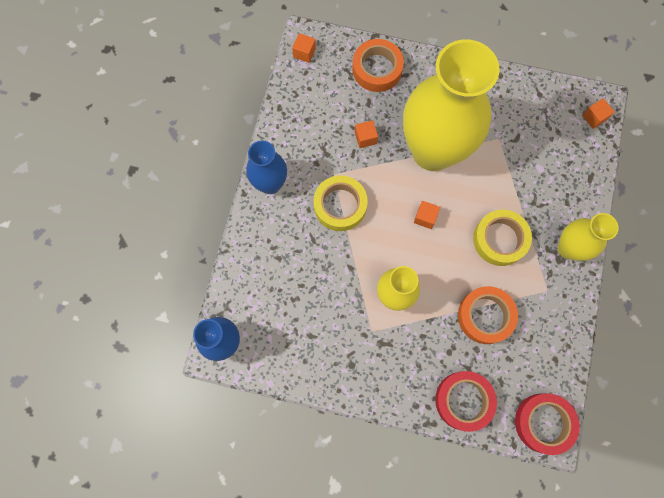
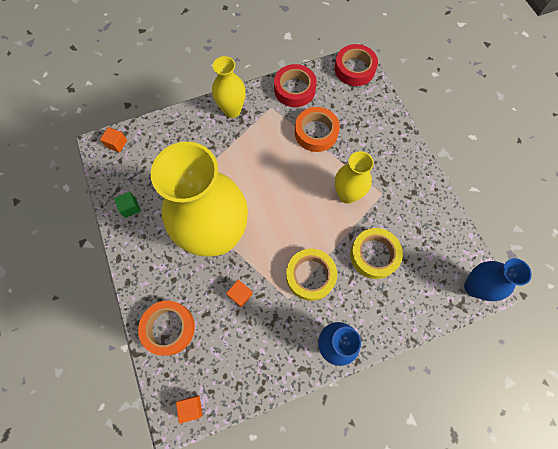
camera: 125 degrees left, 5 degrees down
orange cube [414,201,440,229] -> none
red tape [435,371,497,432] -> red tape moved to [274,64,317,107]
yellow tape [473,210,532,266] -> yellow tape moved to [350,228,403,279]
none -> green cube [114,192,141,218]

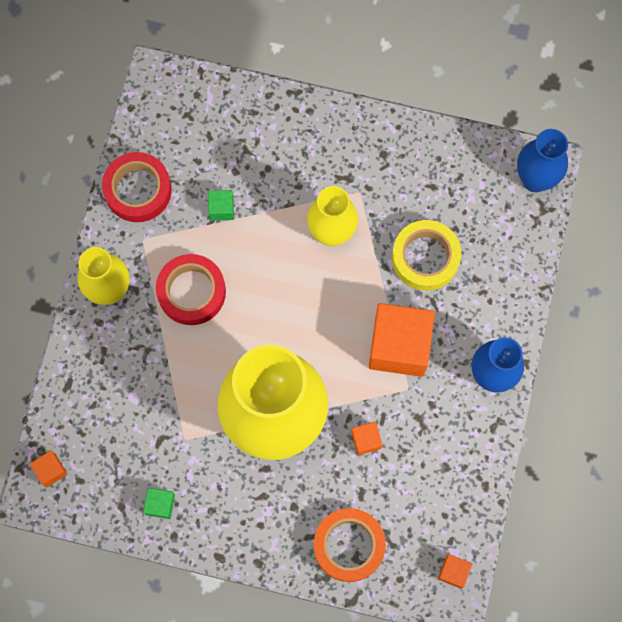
camera: 55 degrees left, 5 degrees up
yellow tape [286,249,337,301] -> orange cube [369,303,435,377]
orange tape [295,107,340,152] -> green cube [208,190,234,221]
red tape [335,44,378,86] -> red tape moved to [156,254,226,325]

